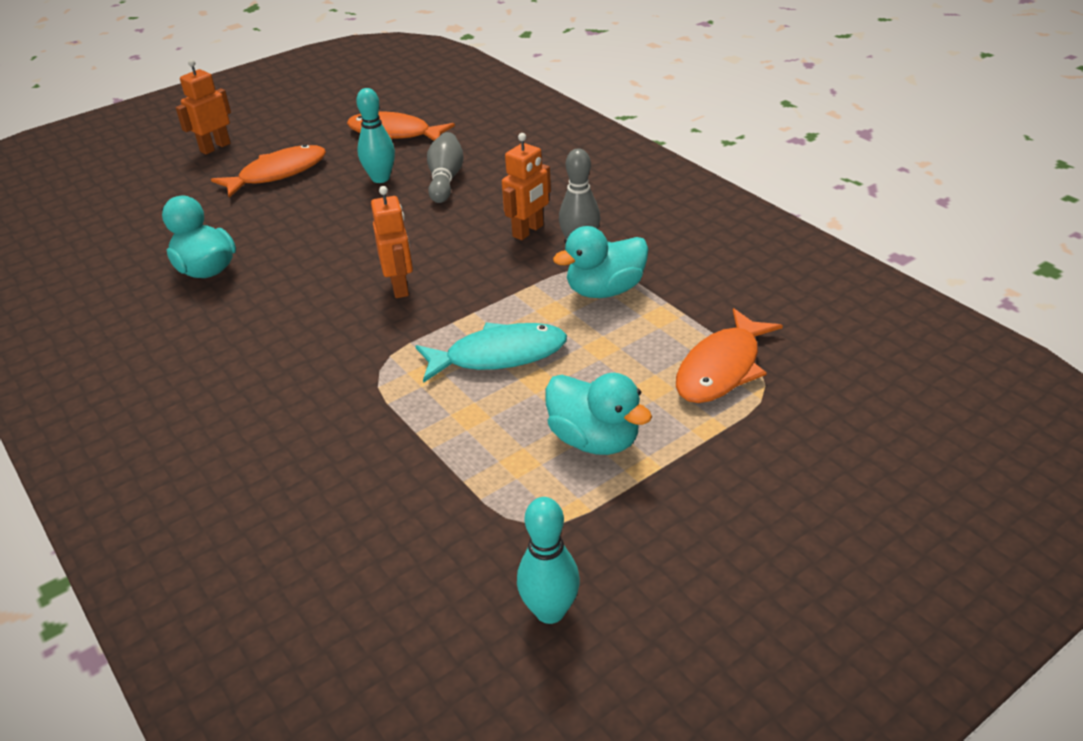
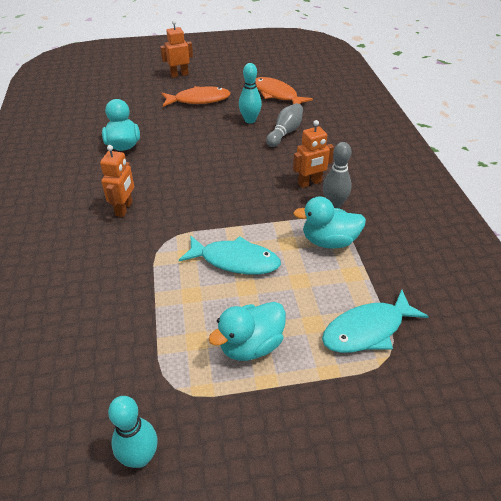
camera: 25 degrees right, 5 degrees up
orange robot [371,186,413,298] -> orange robot moved to [100,145,134,217]
turquoise duck [545,373,652,455] -> turquoise duck turned 75 degrees clockwise [208,302,286,361]
orange fish [676,308,783,403] -> turquoise fish [322,290,429,353]

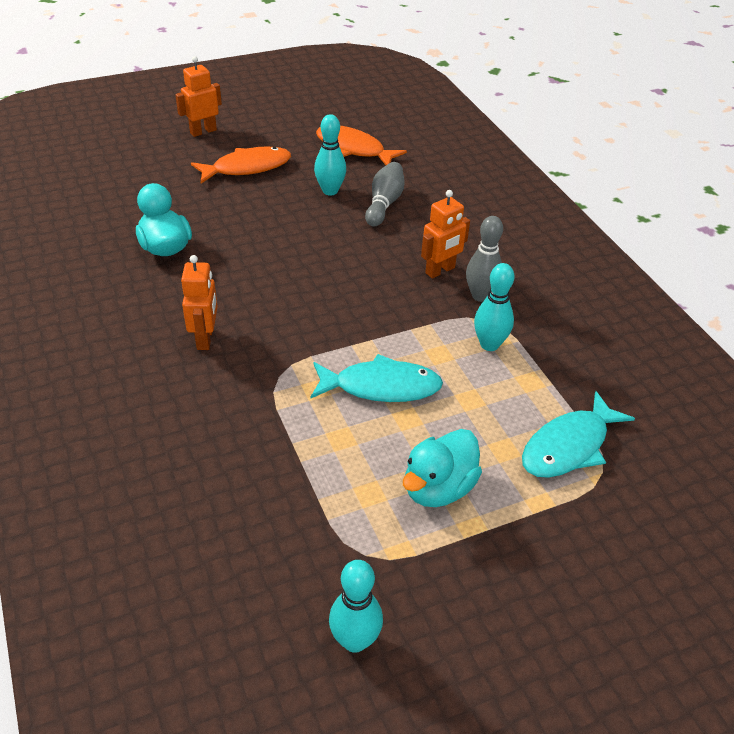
camera: 15 degrees left, 0 degrees up
turquoise duck [293,196,366,249] -> turquoise bowling pin [474,263,515,351]

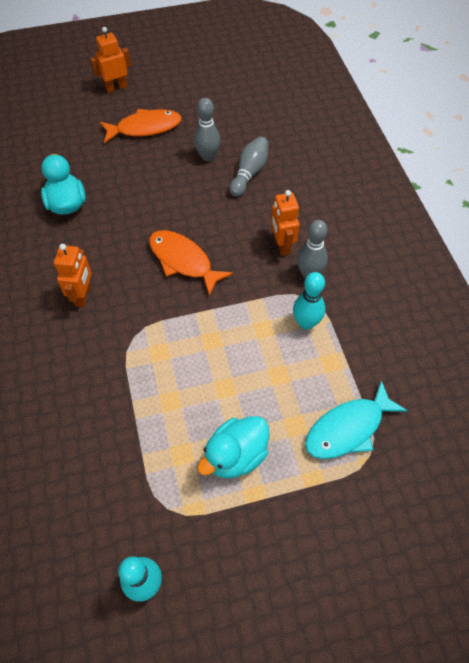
camera: 10 degrees right, 15 degrees up
turquoise fish [311,354,443,402] -> none
turquoise bowling pin [314,114,346,196] -> grey bowling pin [194,98,221,161]
orange fish [316,126,407,165] -> orange fish moved to [149,230,233,296]
orange robot [421,190,470,279] -> orange robot turned 105 degrees clockwise [271,190,299,256]

